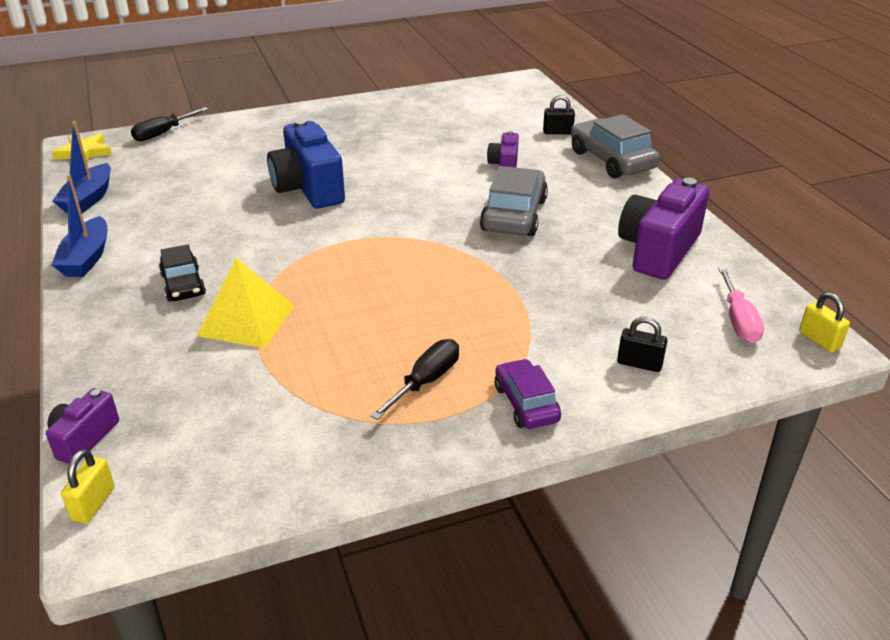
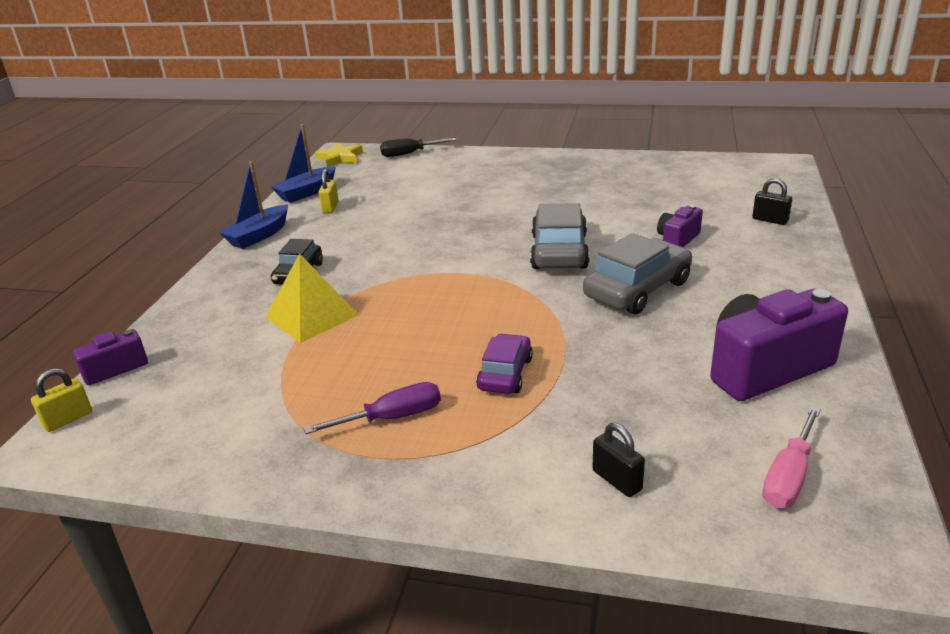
camera: 35 degrees right, 5 degrees down
blue camera [267,119,345,209] -> none
black screwdriver [370,339,459,420] -> purple screwdriver [303,382,441,434]
purple car [495,359,561,429] -> purple car moved to [476,334,533,394]
grey car [571,114,660,178] -> grey car moved to [530,203,590,269]
yellow padlock [799,292,850,352] -> yellow padlock moved to [318,169,338,213]

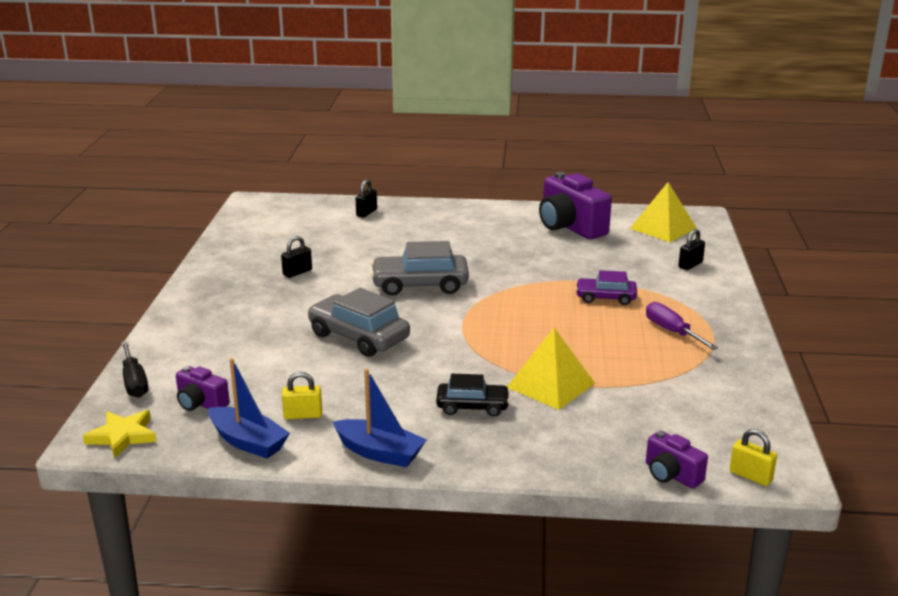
camera: 100 degrees left, 5 degrees down
grey car [583,233,692,314] -> grey car moved to [308,288,410,357]
purple camera [657,205,703,247] -> purple camera moved to [176,366,230,411]
pink screwdriver [763,406,821,508] -> yellow pyramid [630,182,697,242]
none -> black padlock [281,236,312,278]

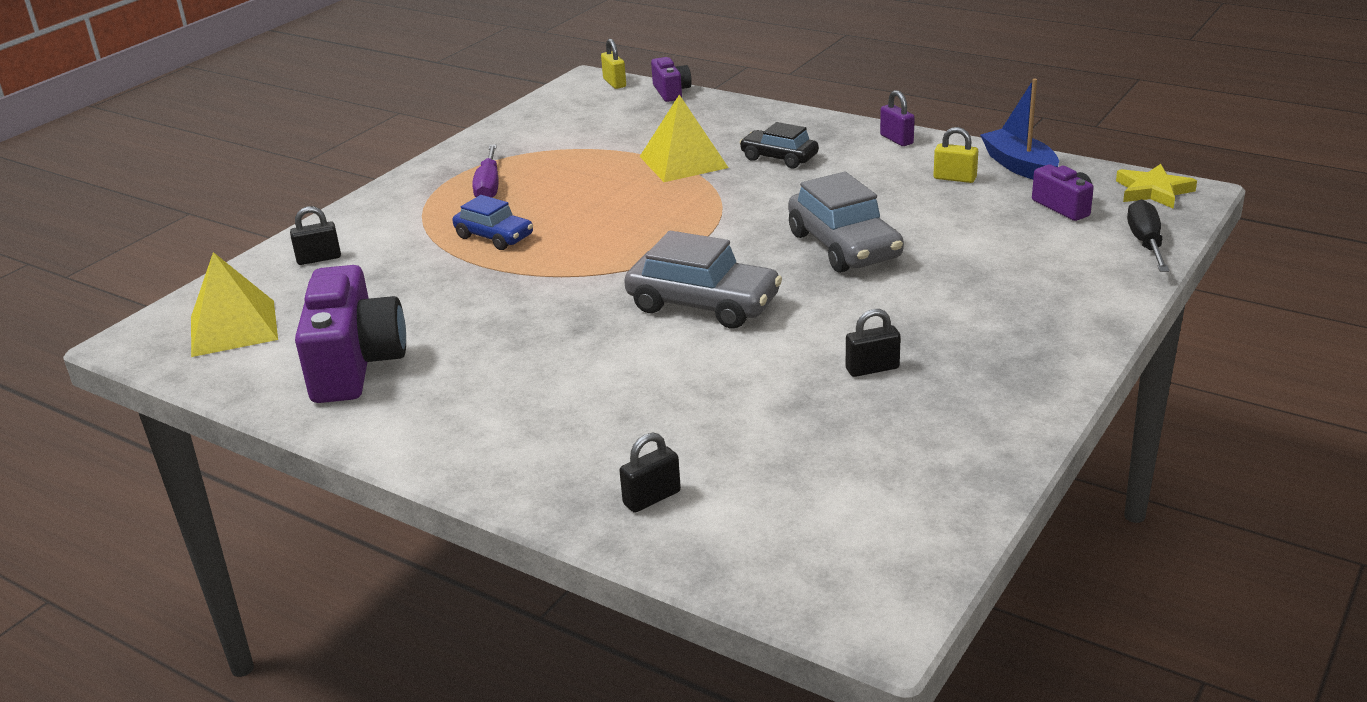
camera: 150 degrees left, 5 degrees up
blue boat [333,369,427,467] -> purple padlock [880,90,915,146]
purple car [576,270,637,305] -> blue car [452,195,533,250]

